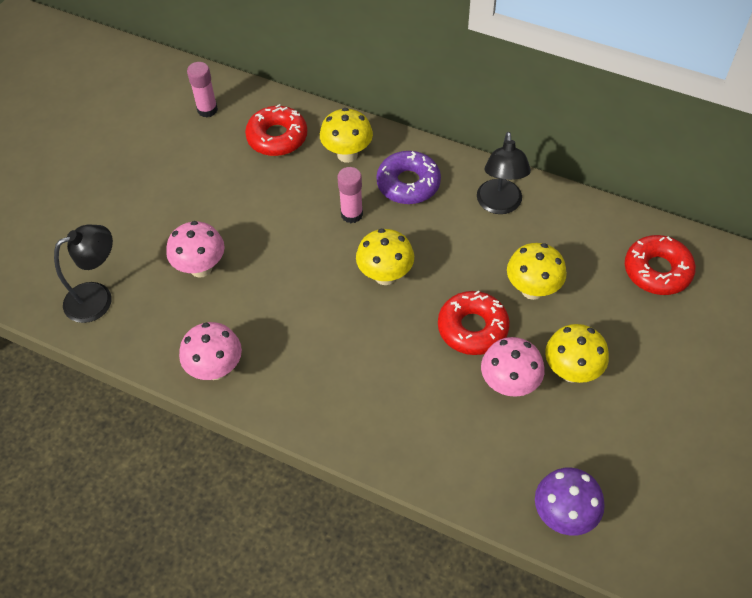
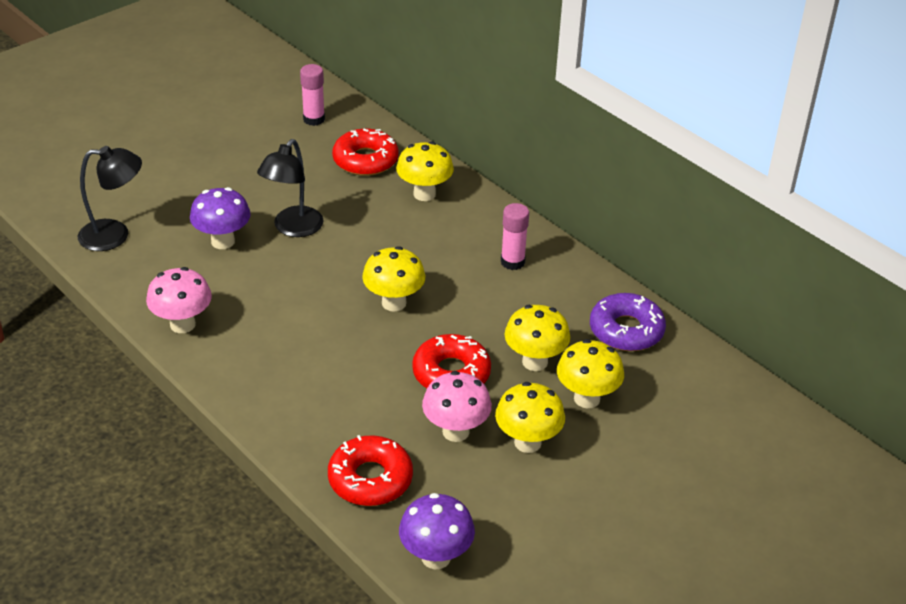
camera: 20 degrees right, 15 degrees down
pink mushroom [166,221,225,278] -> purple mushroom [190,187,251,249]
pink glue stick [337,167,363,223] -> pink glue stick moved to [501,203,529,270]
purple donut [376,151,441,204] -> purple donut moved to [590,293,666,351]
black lamp [477,132,531,214] -> black lamp moved to [257,139,324,237]
red donut [625,235,696,295] -> red donut moved to [328,435,413,506]
none -> yellow mushroom [557,339,624,408]

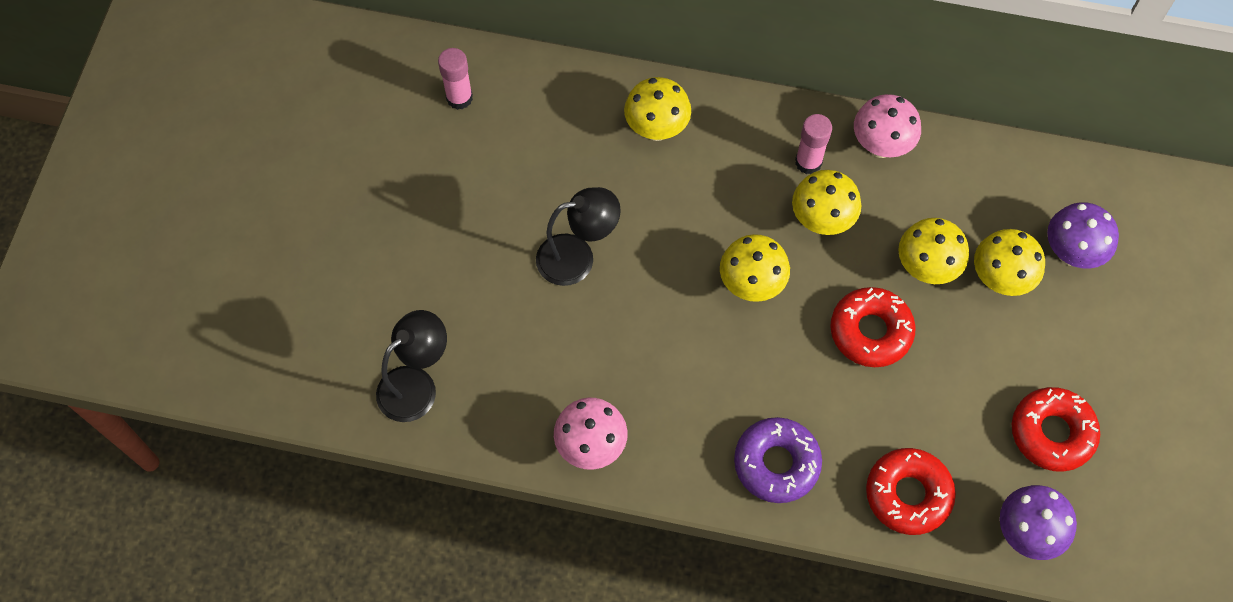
camera: 35 degrees left, 25 degrees up
purple mushroom [190,187,251,249] -> purple mushroom moved to [1047,202,1119,269]
black lamp [257,139,324,237] -> black lamp turned 90 degrees counterclockwise [536,187,621,286]
red donut [332,128,399,176] -> red donut moved to [1012,387,1100,472]
pink mushroom [422,371,492,442] -> pink mushroom moved to [854,94,921,158]
yellow mushroom [495,382,565,453] -> yellow mushroom moved to [792,170,861,235]
purple donut [590,293,666,351] -> purple donut moved to [734,417,822,503]

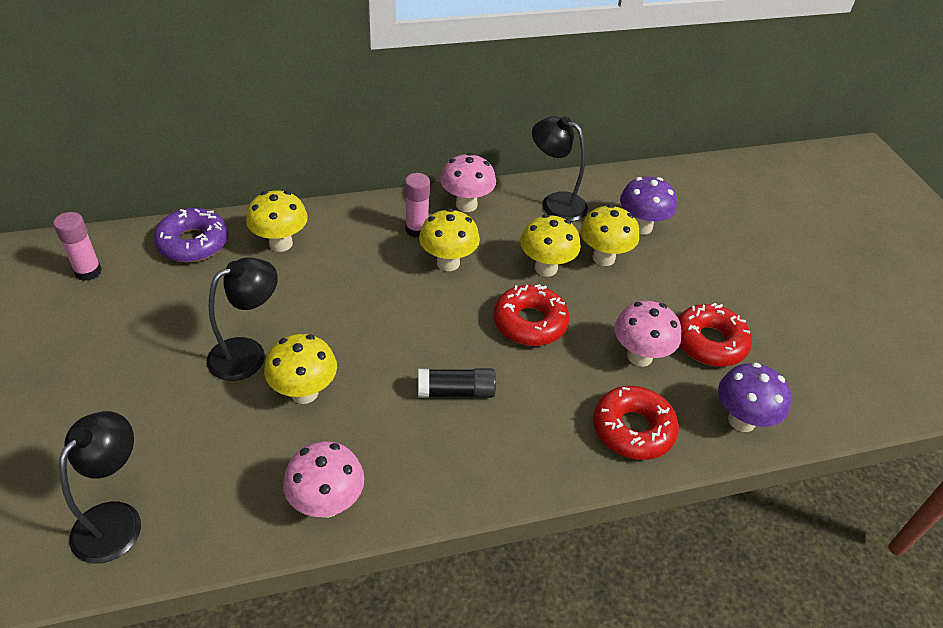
camera: 30 degrees left, 20 degrees down
yellow mushroom [720,234,790,302] -> yellow mushroom moved to [264,334,337,404]
purple donut [734,417,822,503] -> purple donut moved to [153,208,228,262]
none -> black glue stick [418,368,496,398]
none -> black lamp [532,116,588,222]
none -> pink mushroom [614,301,681,367]

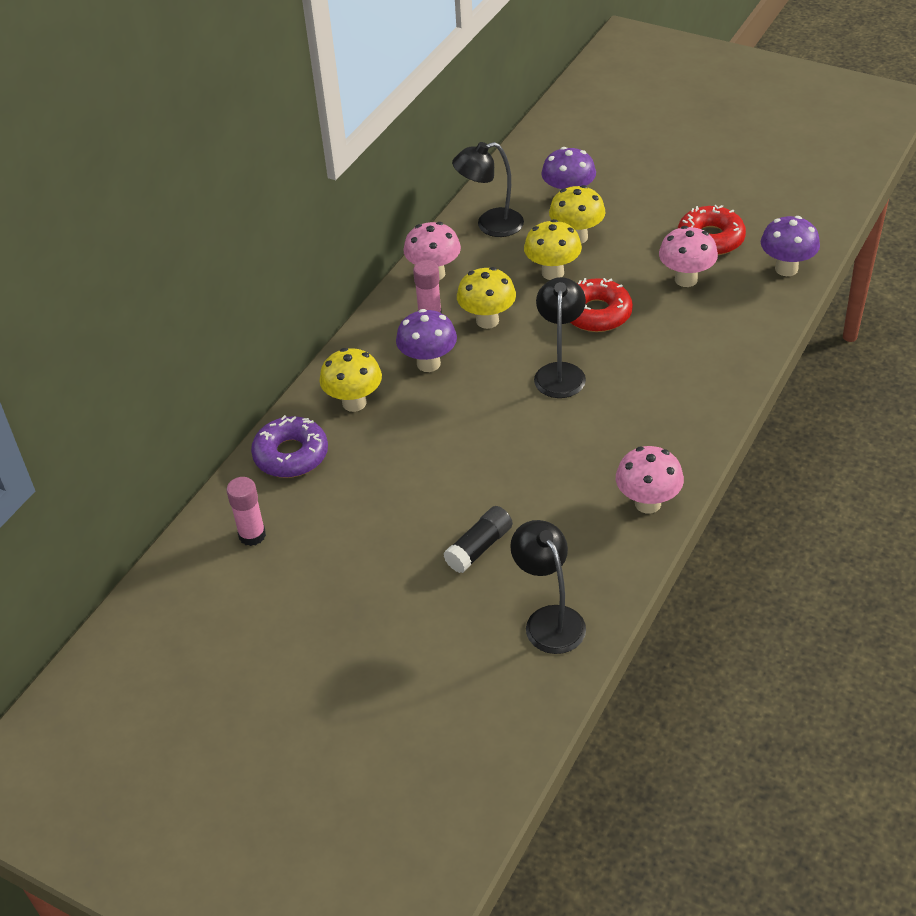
camera: 40 degrees left, 0 degrees up
black lamp [207,257,278,381] -> black lamp moved to [534,277,586,398]
yellow mushroom [264,334,337,404] -> none
black glue stick [418,368,496,398] -> black glue stick moved to [443,506,513,573]
red donut [593,386,679,460] -> none
none -> purple mushroom [396,309,457,372]

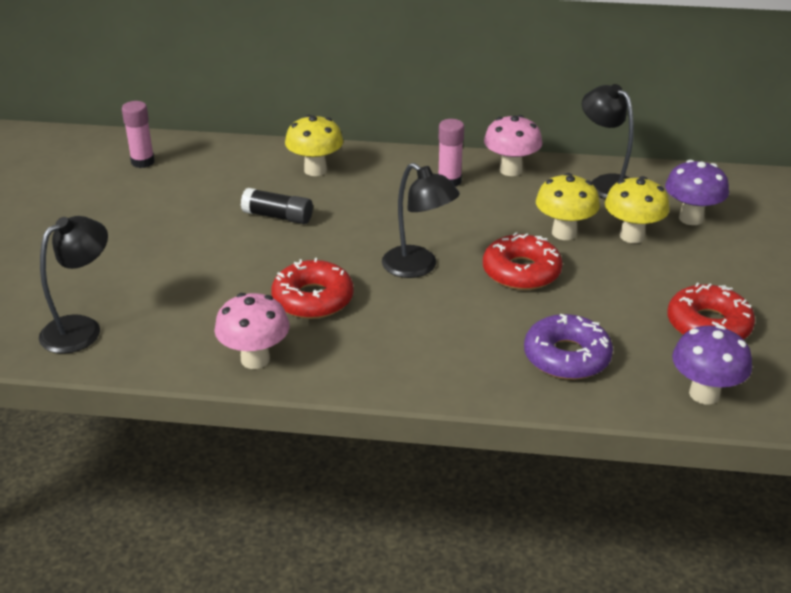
camera: 65 degrees right, 10 degrees down
purple donut [251,415,328,478] -> purple donut moved to [524,314,613,380]
purple mushroom [396,309,457,372] -> none
black glue stick [443,506,513,573] -> black glue stick moved to [241,188,313,224]
yellow mushroom [457,267,516,329] -> none
black lamp [534,277,586,398] -> black lamp turned 60 degrees clockwise [382,163,460,278]
pink mushroom [659,226,718,287] -> none
none -> red donut [271,258,354,319]

